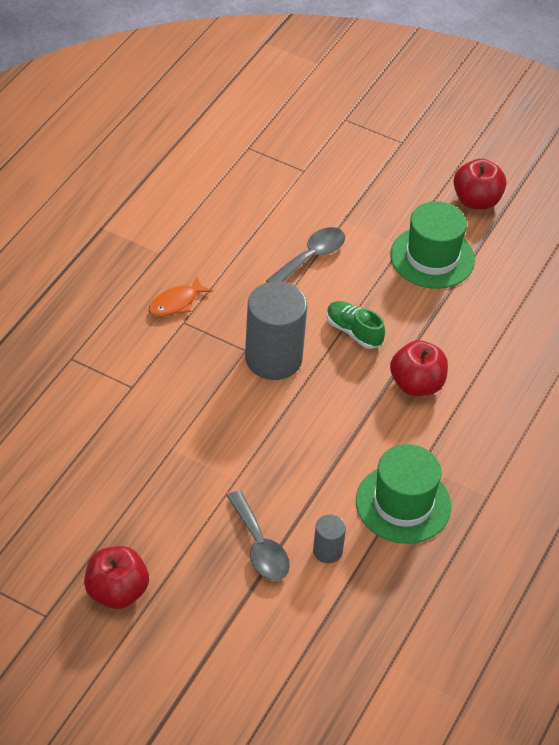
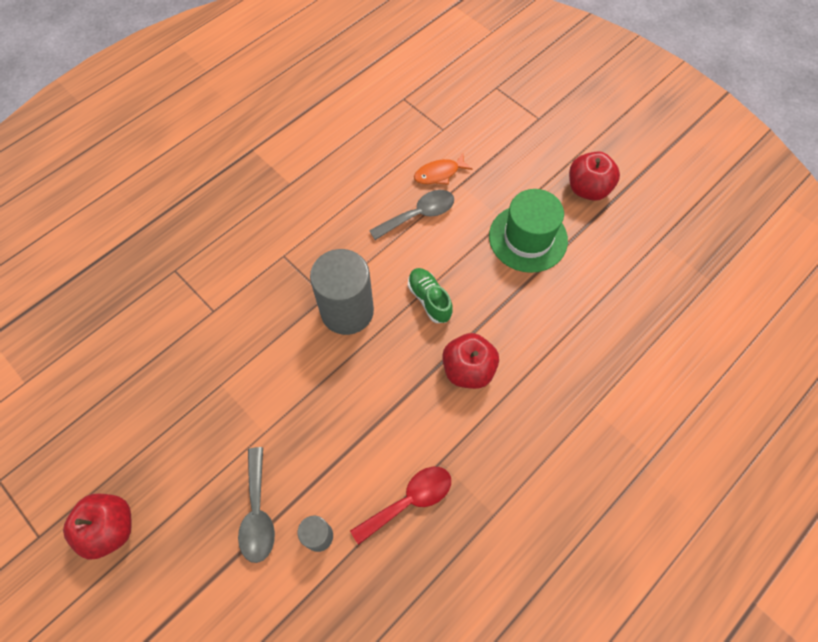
camera: 20 degrees right, 15 degrees up
orange fish [148,276,213,317] -> orange fish moved to [414,153,473,185]
green hat [356,444,451,544] -> red spoon [350,467,451,545]

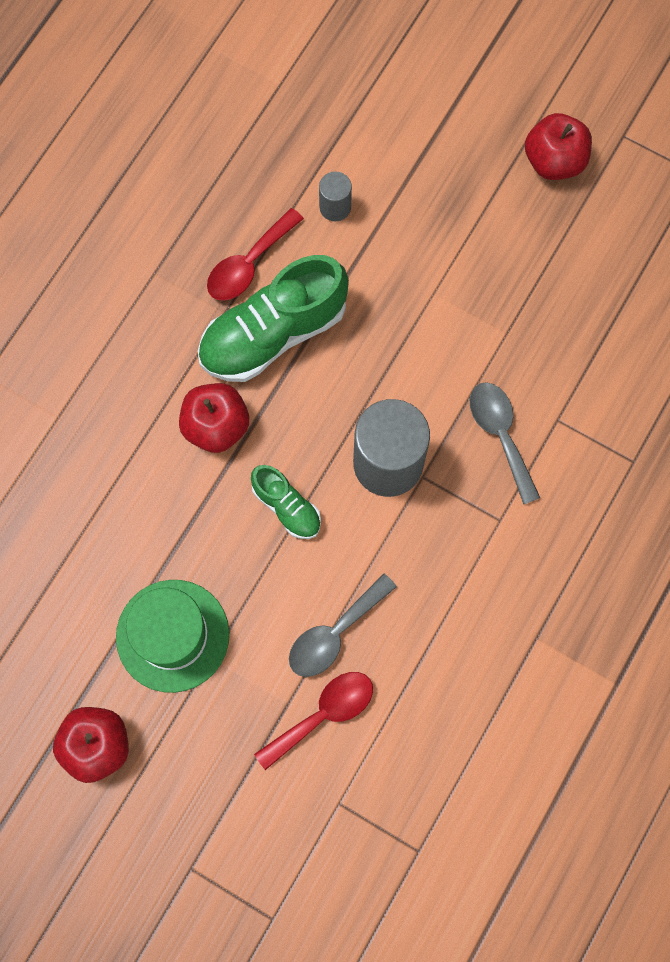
camera: 165 degrees right, 10 degrees up
grey spoon [238,447,275,563] -> grey spoon moved to [470,382,540,505]
orange fish [414,153,473,185] -> red spoon [254,672,373,770]
none -> green shoe [198,255,349,382]

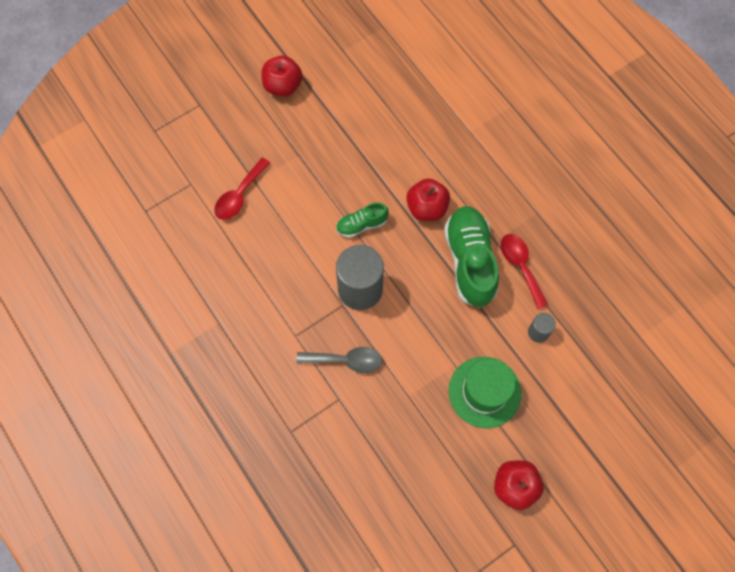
camera: 115 degrees right, 5 degrees down
green hat [116,580,229,693] -> green hat moved to [449,357,521,428]
red spoon [254,672,373,770] -> red spoon turned 45 degrees clockwise [214,157,270,220]
grey spoon [289,574,397,677] -> none

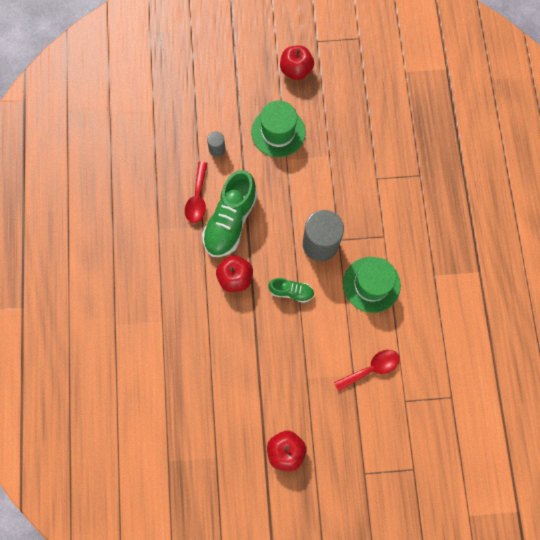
camera: 150 degrees left, 5 degrees up
grey spoon [296,347,382,373] -> none
none -> green hat [343,257,401,313]

